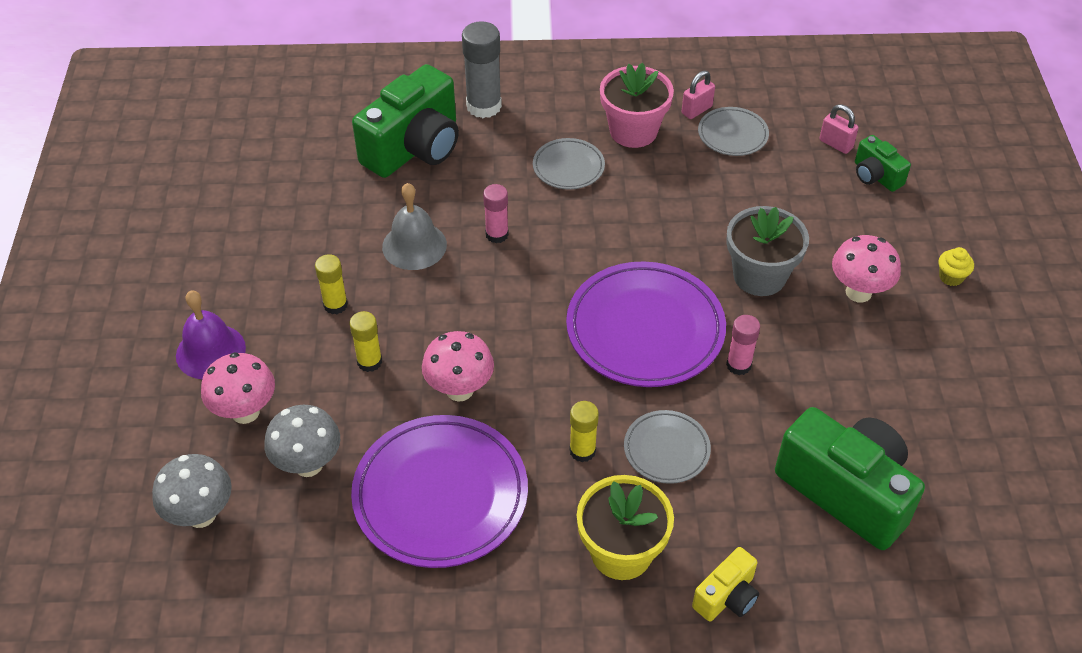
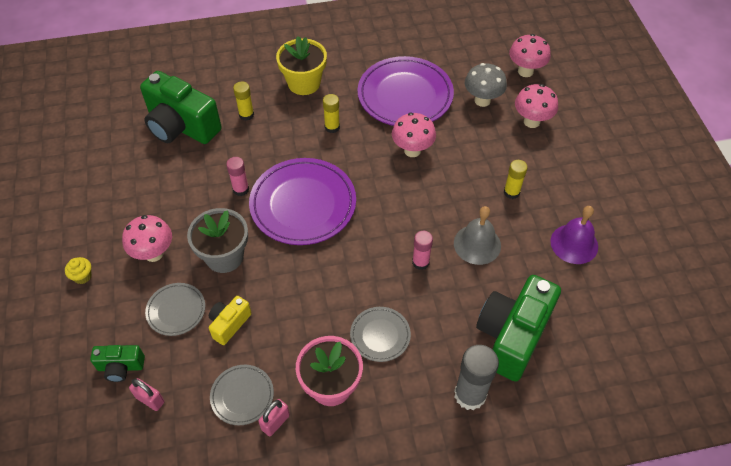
camera: 170 degrees right, 5 degrees up
grey mushroom [152,454,232,528] -> pink mushroom [509,34,551,77]
purple bell [176,290,246,379] -> purple bell moved to [550,206,598,264]
yellow glue stick [350,311,382,372] -> yellow glue stick moved to [233,81,254,121]
grey plate [624,410,711,484] -> grey plate moved to [145,283,205,336]
yellow camera [692,547,759,621] -> yellow camera moved to [209,296,252,345]
green camera [855,135,911,192] -> green camera turned 135 degrees clockwise [90,345,145,382]

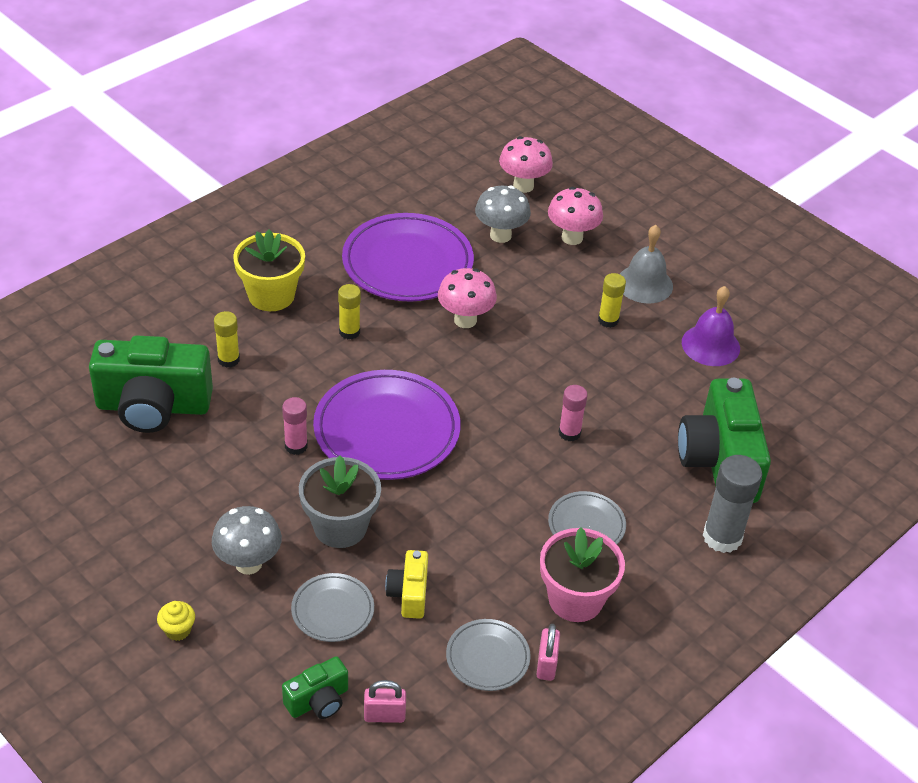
camera: 35 degrees left, 10 degrees down
pink mushroom [122,215,172,262] -> grey mushroom [212,506,282,575]
grey bell [454,206,501,265] -> grey bell moved to [620,225,673,304]

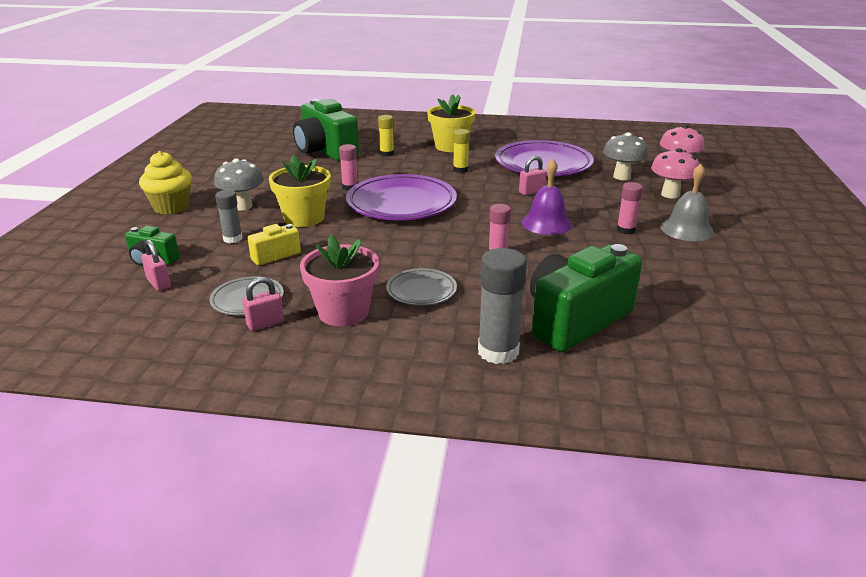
camera: 55 degrees right, 15 degrees down
yellow cupcake [157,601,195,641] -> yellow cupcake [139,151,192,215], size x1.97
grey plate [291,573,374,642] -> grey glue stick [215,190,243,243]
grey flower pot [299,455,381,548] -> yellow flower pot [269,154,331,227]
pink mushroom [438,268,497,328] -> pink padlock [519,156,546,195]
yellow glue stick [598,273,626,328] -> pink glue stick [617,182,643,235]
purple bell [682,286,740,366] -> purple bell moved to [522,159,572,235]

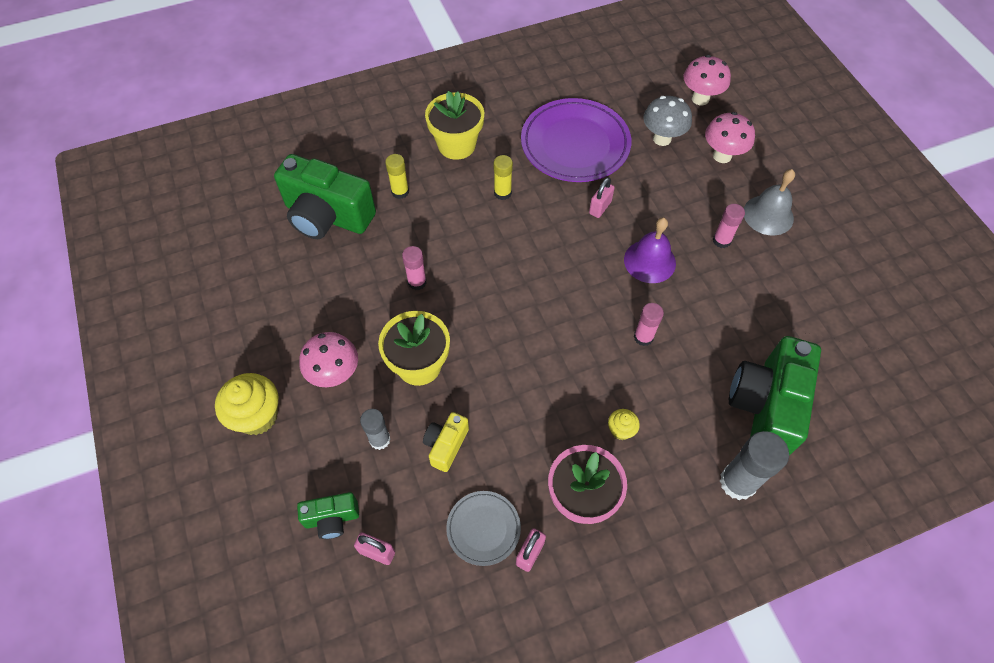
camera: 30 degrees left, 30 degrees up
grey mushroom [214,159,264,211] -> pink mushroom [299,332,358,387]
purple plate [346,174,457,221] -> none
grey plate [386,268,457,306] -> yellow cupcake [608,409,640,440]

